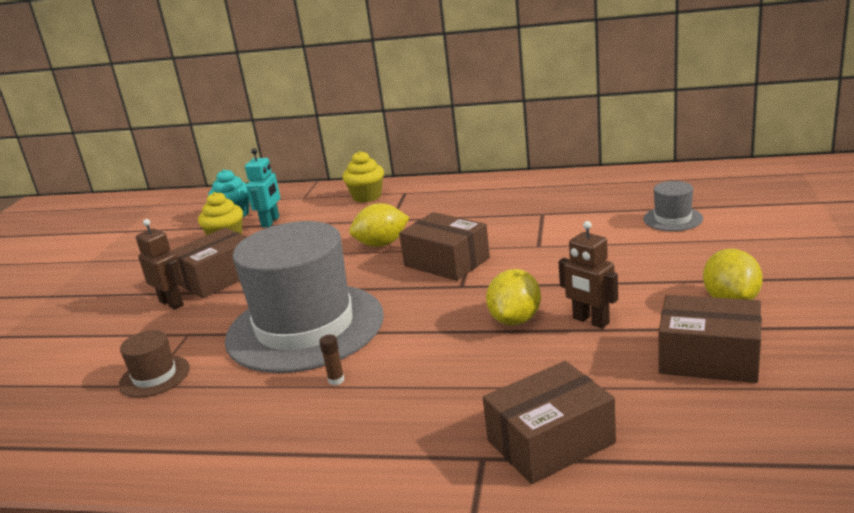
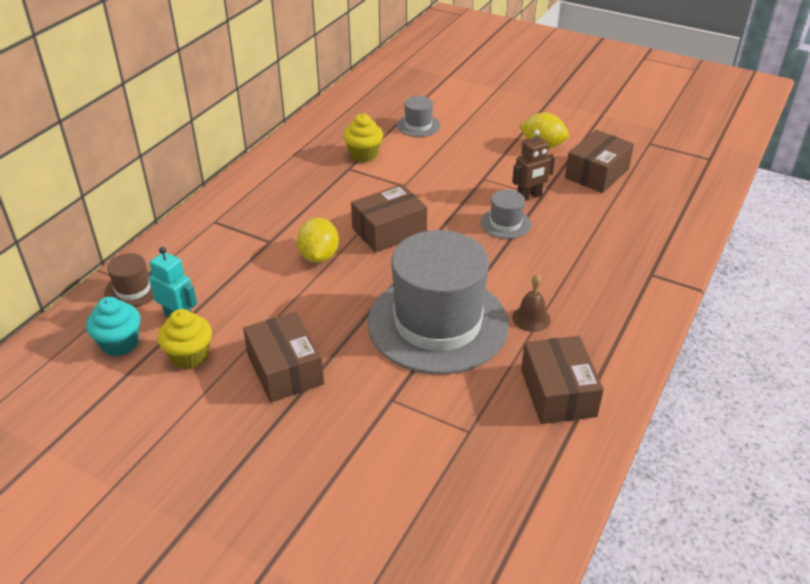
camera: 75 degrees left, 15 degrees up
brown hat [119,330,190,398] -> brown hat moved to [104,253,154,307]
brown robot [136,219,184,310] -> none
brown glue stick [319,335,345,385] -> brown bell [512,274,550,332]
yellow cupcake [343,151,384,203] -> yellow cupcake moved to [343,114,383,162]
brown box [483,361,616,484] -> brown box moved to [521,336,604,424]
yellow lemon [486,269,541,326] -> grey hat [481,190,531,239]

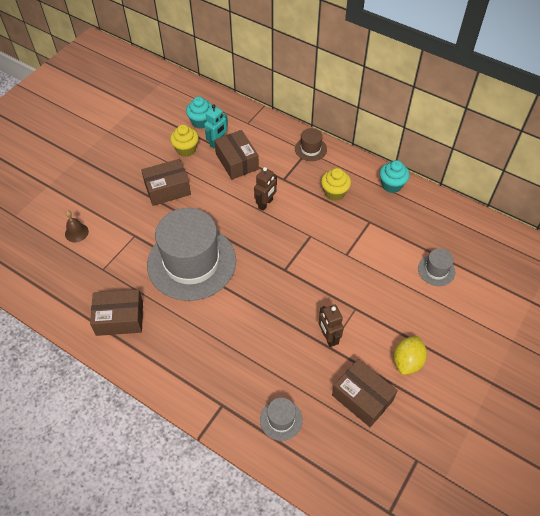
camera: 95 degrees right, 15 degrees up
brown hat [104,253,154,307] -> brown hat moved to [295,128,327,161]
yellow lemon [297,218,339,263] -> brown robot [254,167,277,211]
yellow cupcake [343,114,383,162] -> yellow cupcake moved to [321,168,351,201]
brown box [351,184,427,253] -> brown box moved to [214,130,259,180]
grey hat [481,190,531,239] -> grey hat moved to [260,398,303,441]
brown bell [512,274,550,332] -> brown bell moved to [65,211,89,242]
none -> turquoise cupcake [380,160,410,193]

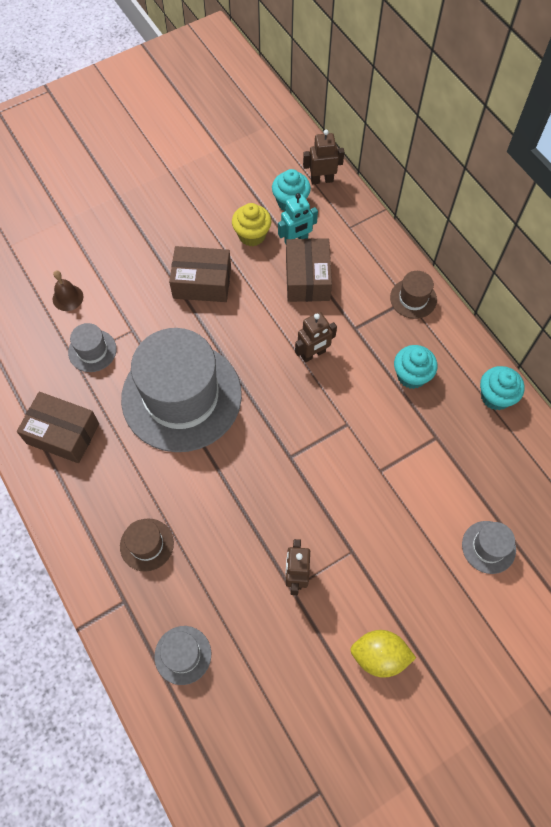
camera: 25 degrees right, 10 degrees up
yellow cupcake [321,168,351,201] -> turquoise cupcake [394,345,437,389]
brown box [332,359,398,427] -> none
yellow lemon [394,336,427,375] -> yellow lemon turned 45 degrees clockwise [350,630,416,678]
none -> grey hat [68,323,117,372]
none -> brown hat [120,519,174,572]
none -> brown robot [303,130,344,184]

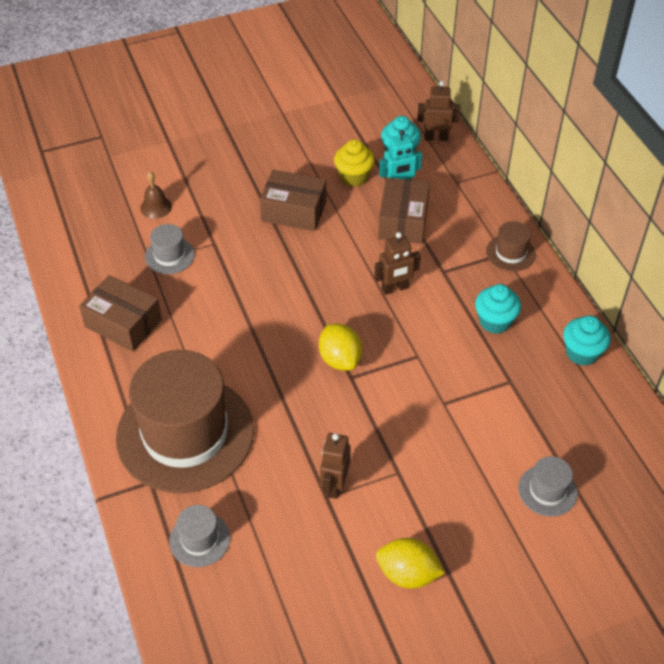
camera: 10 degrees right, 15 degrees down
brown hat [120,519,174,572] -> brown hat [116,350,254,493], size x2.43
grey hat [121,328,242,452] -> none
none -> yellow lemon [319,324,362,370]

